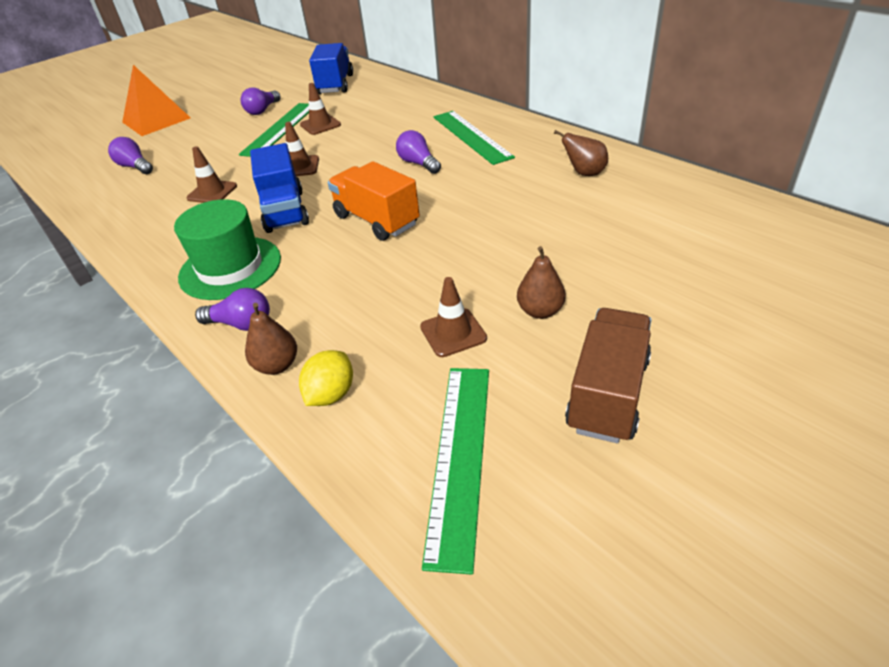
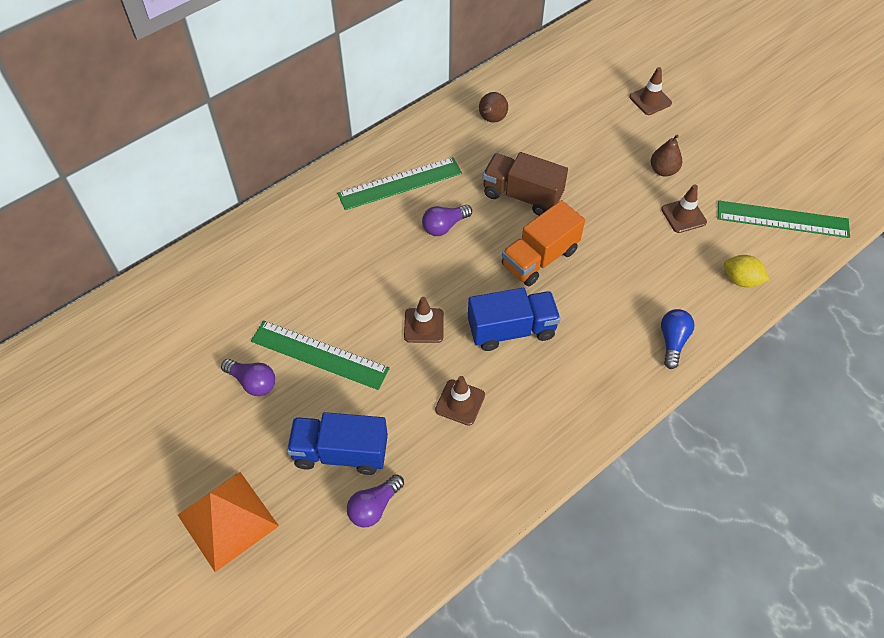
camera: 90 degrees left, 15 degrees up
green hat [174,199,281,300] -> none
purple light bulb [195,288,270,331] -> blue light bulb [661,309,695,369]
brown pear [245,303,297,375] -> none
brown traffic cone [300,83,341,135] -> brown traffic cone moved to [629,67,672,115]
blue truck [309,43,353,94] -> blue truck moved to [287,412,388,475]
brown truck [565,308,651,443] -> brown truck moved to [483,152,568,216]

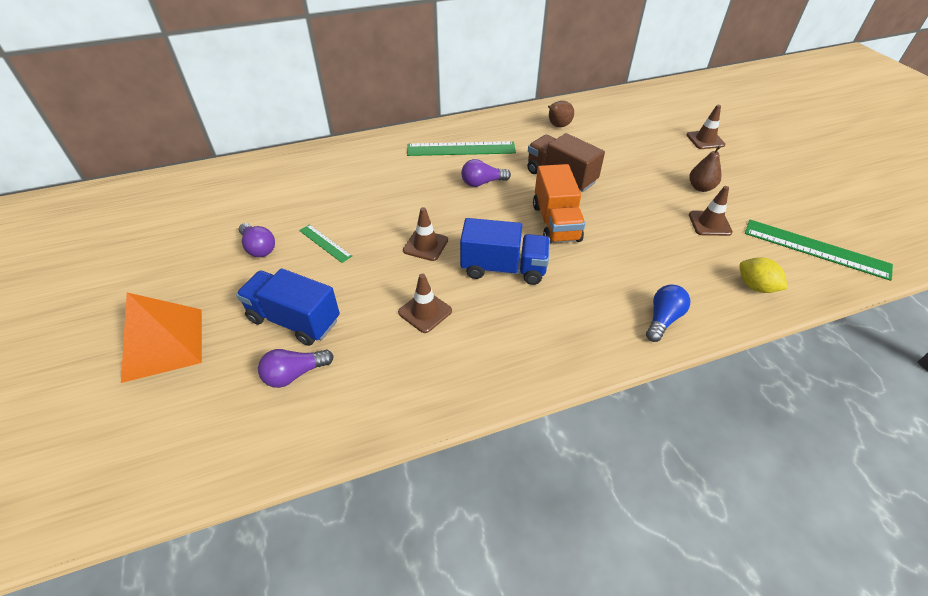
camera: 20 degrees right, 10 degrees down
green ruler [251,321,390,390] -> green ruler [299,224,352,263], size x0.53
orange truck [502,200,585,286] -> orange truck turned 75 degrees counterclockwise [533,164,585,244]

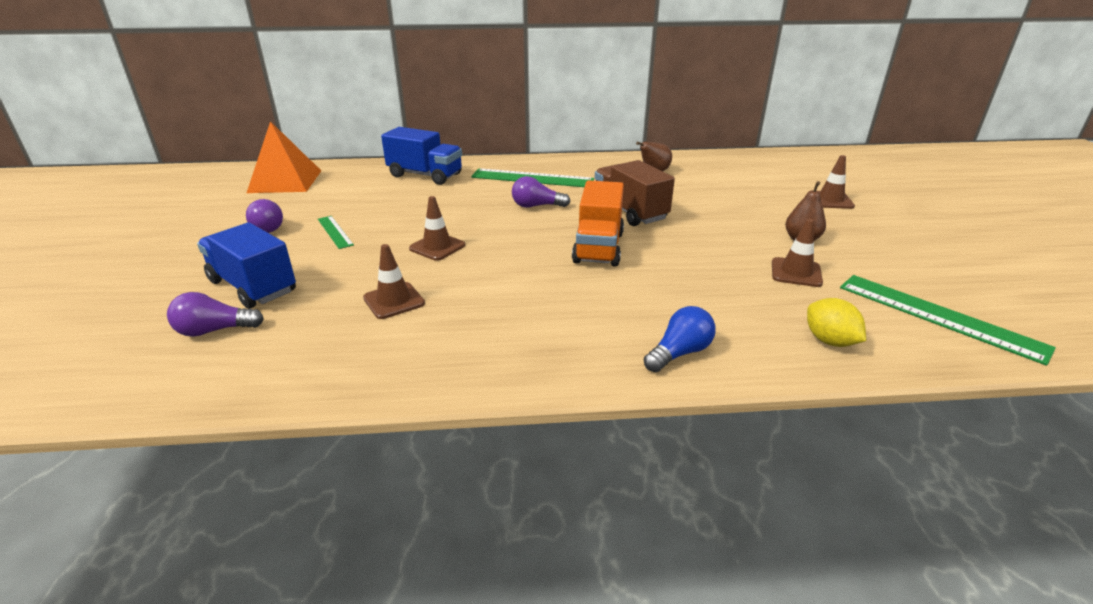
camera: 15 degrees right, 15 degrees down
orange pyramid [121,292,202,383] -> orange pyramid moved to [247,121,321,193]
blue truck [460,218,550,285] -> blue truck moved to [381,127,462,185]

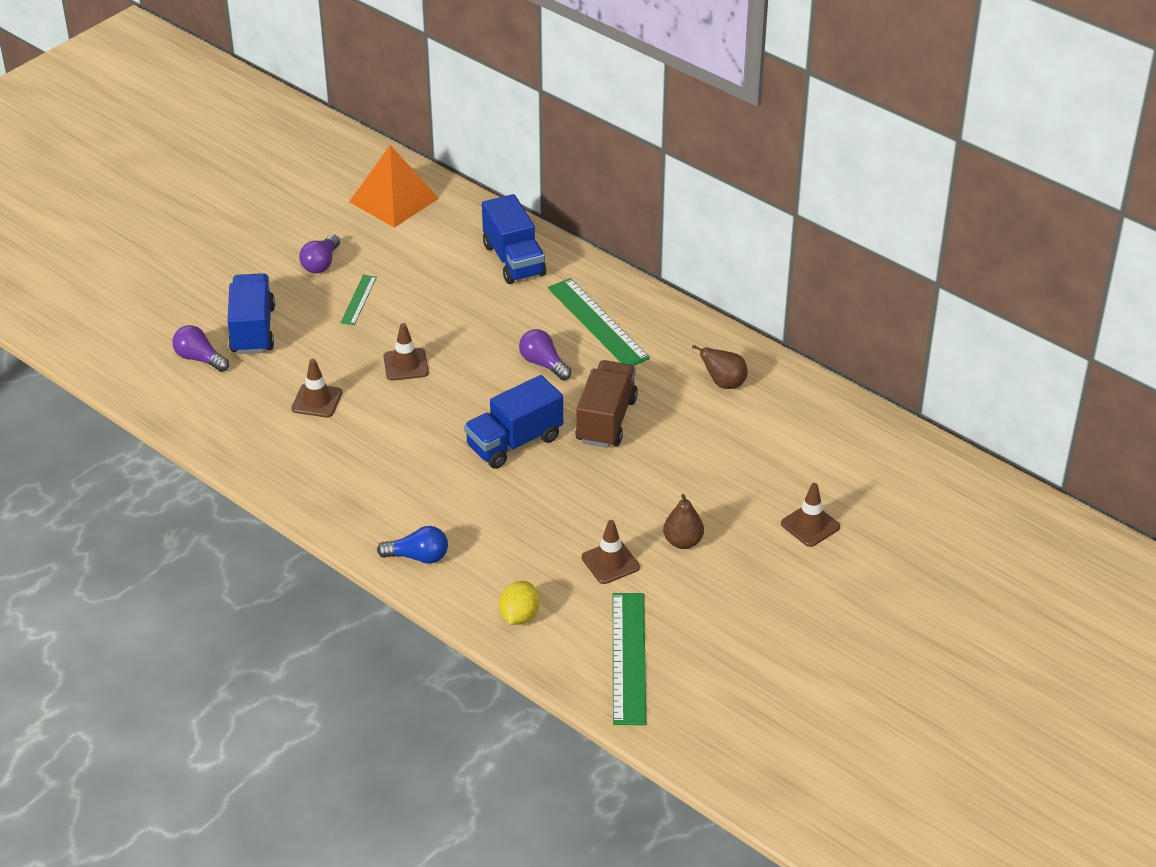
camera: 45 degrees right, 10 degrees up
orange truck [572,180,624,267] -> blue truck [464,375,563,469]

